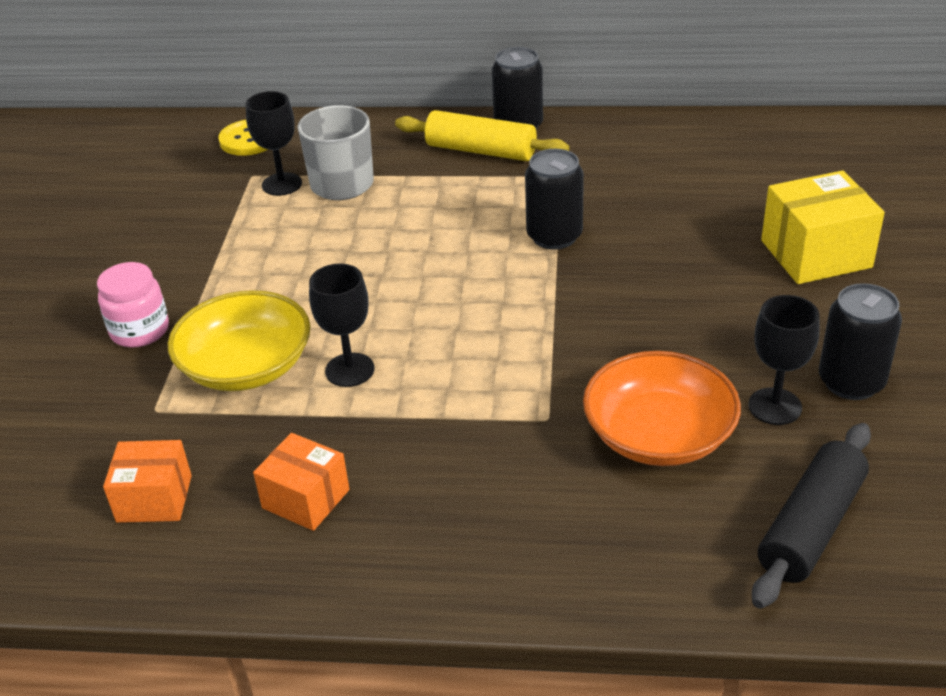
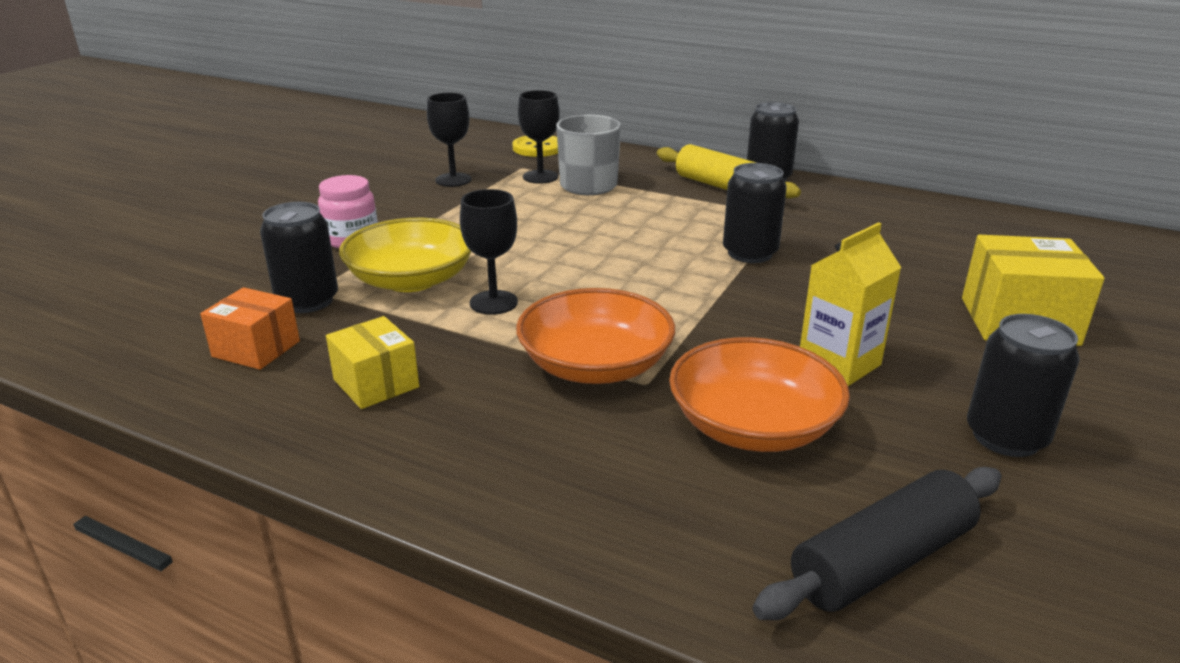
camera: 20 degrees right, 10 degrees down
orange box [253,433,349,531] -> yellow box [326,316,419,409]
black goblet [748,295,820,425] -> black goblet moved to [427,93,472,187]
none -> black can [260,202,338,313]
none -> orange bowl [516,288,675,384]
none -> yellow carton [800,222,902,386]

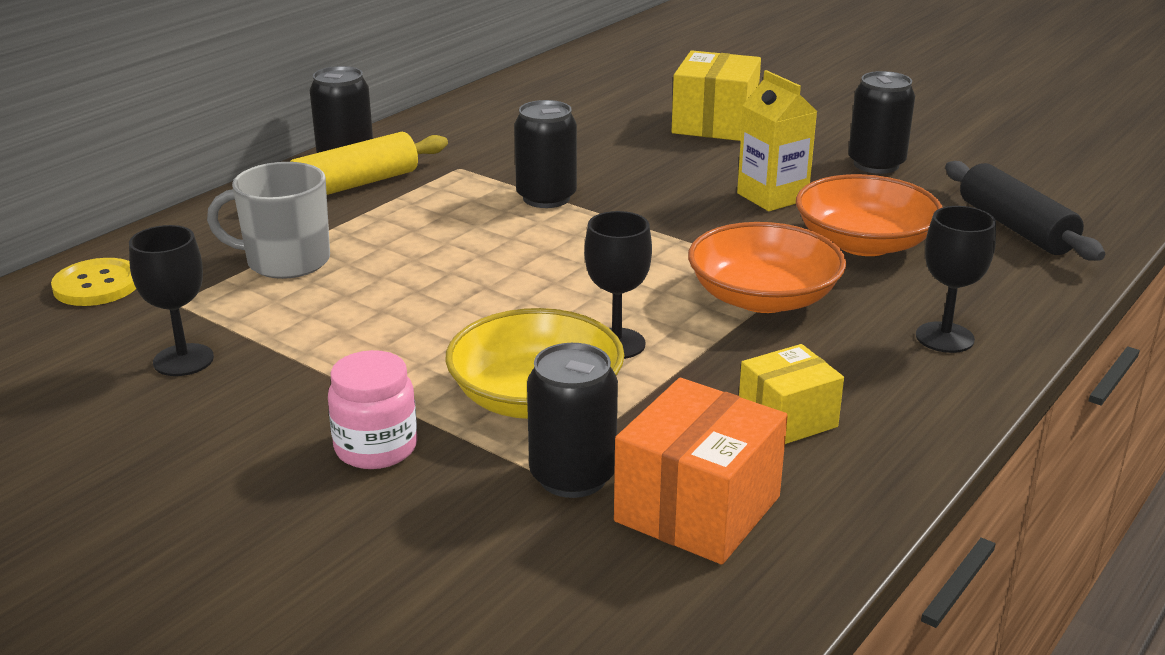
camera: 80 degrees left, 0 degrees up
orange box [200,287,300,370] -> orange box [614,378,788,564], size x1.56
black goblet [518,90,560,184] -> black goblet moved to [916,206,996,353]

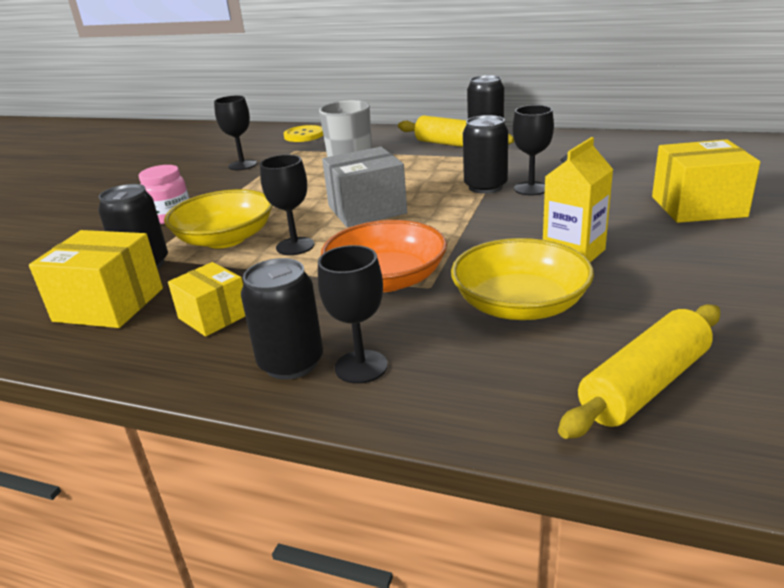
camera: 75 degrees right, 0 degrees up
orange box [614,378,788,564] -> yellow box [29,230,163,328]
orange bowl [796,174,943,256] -> yellow bowl [451,238,594,320]
black can [848,71,915,174] -> black can moved to [241,258,323,380]
black rolling pin [945,161,1105,261] -> yellow rolling pin [558,304,720,439]
none -> grey box [322,147,407,227]
none -> black goblet [513,105,554,195]

